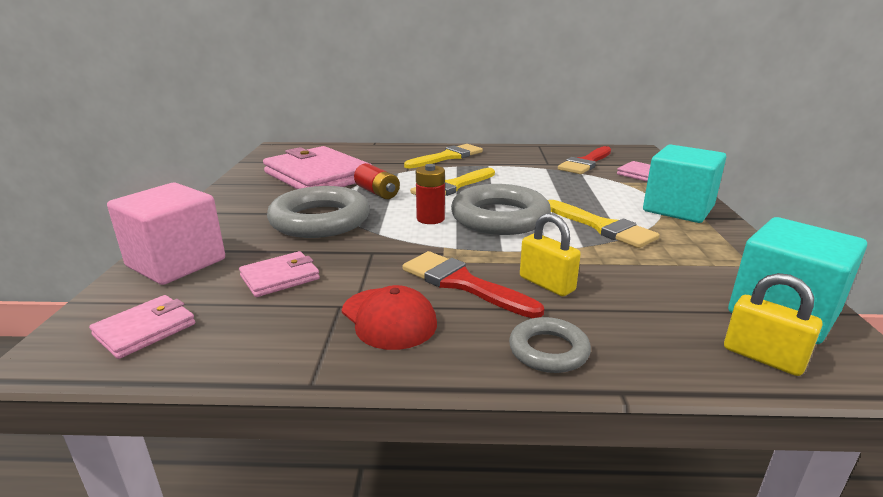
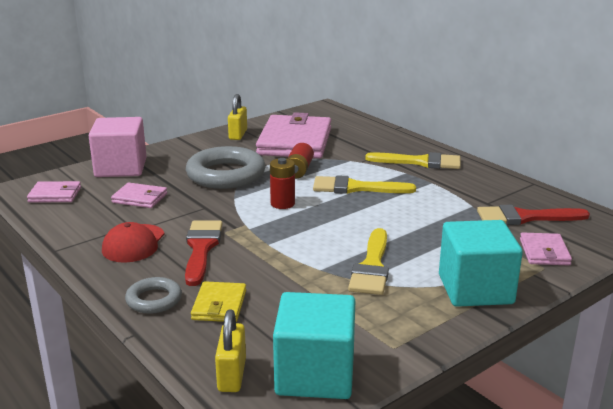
camera: 50 degrees right, 0 degrees up
grey ring [451,184,551,235] -> none
yellow padlock [520,213,581,296] -> yellow padlock moved to [228,94,247,140]
none -> yellow wallet [191,281,246,322]

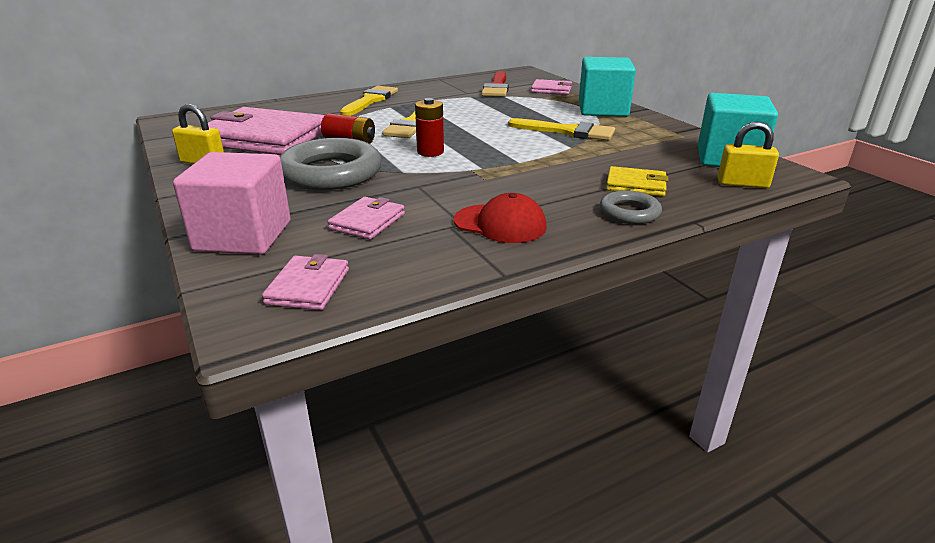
camera: 80 degrees left, 5 degrees up
red brush [185,220,222,286] -> none

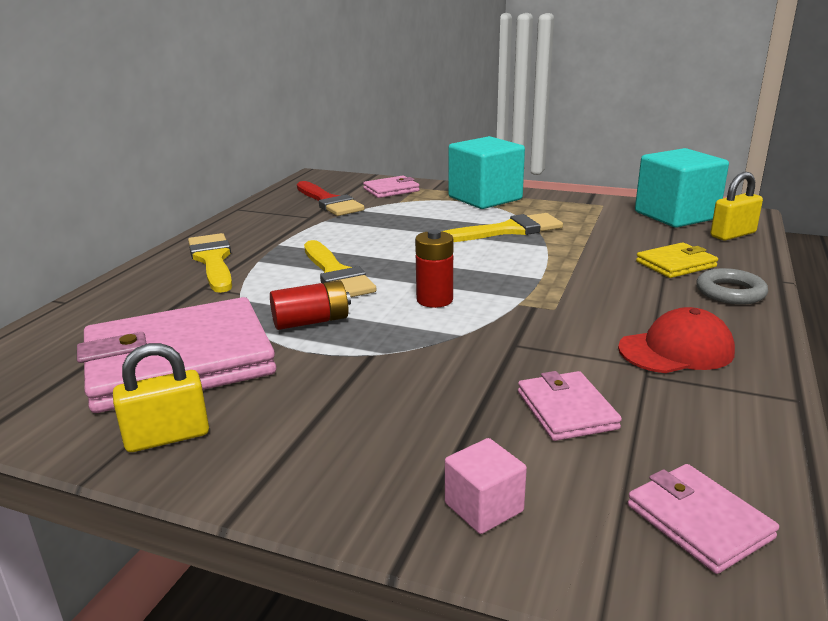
camera: 40 degrees left, 5 degrees down
pink cube [173,152,291,255] -> pink cube [445,438,527,534], size x0.48
grey ring [280,138,381,190] -> none

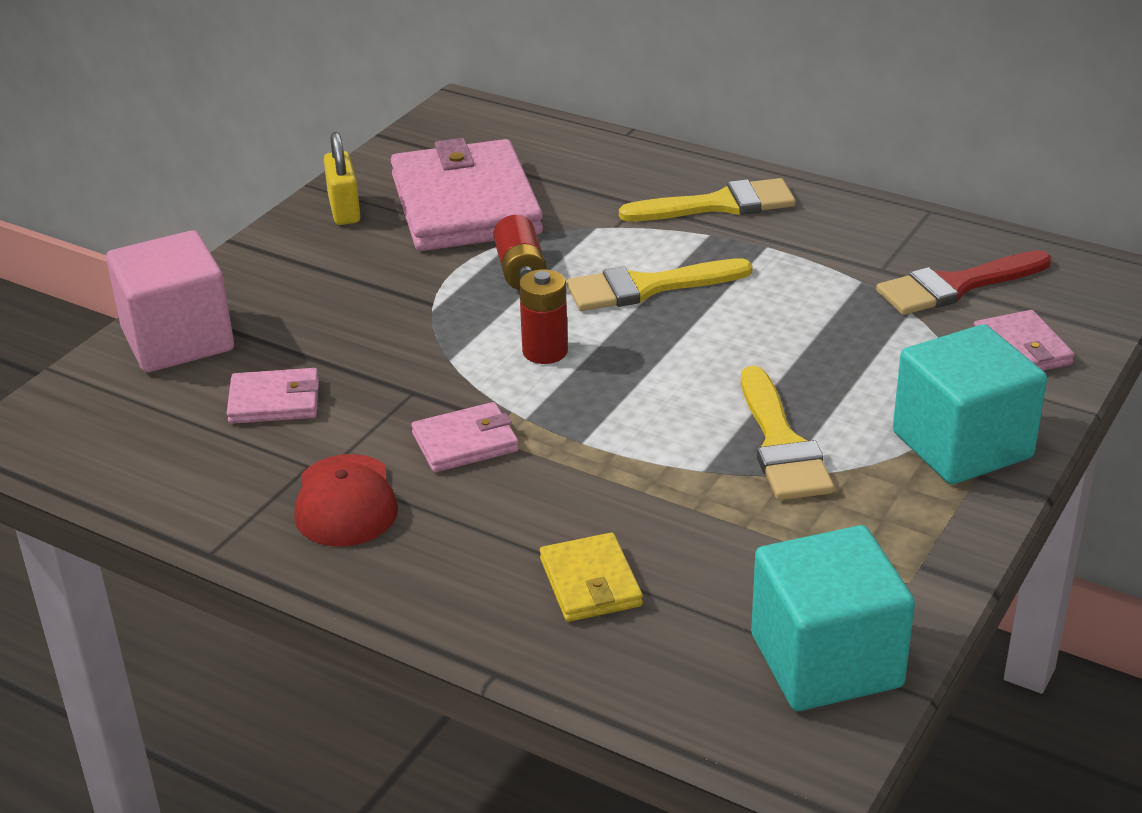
camera: 100 degrees right, 10 degrees up
pink cube [445,438,527,534] -> pink cube [106,230,234,373], size x2.10
pink wallet [628,464,779,574] -> pink wallet moved to [411,402,519,472]
grey ring [696,268,768,305] -> none
yellow padlock [710,172,763,241] -> none

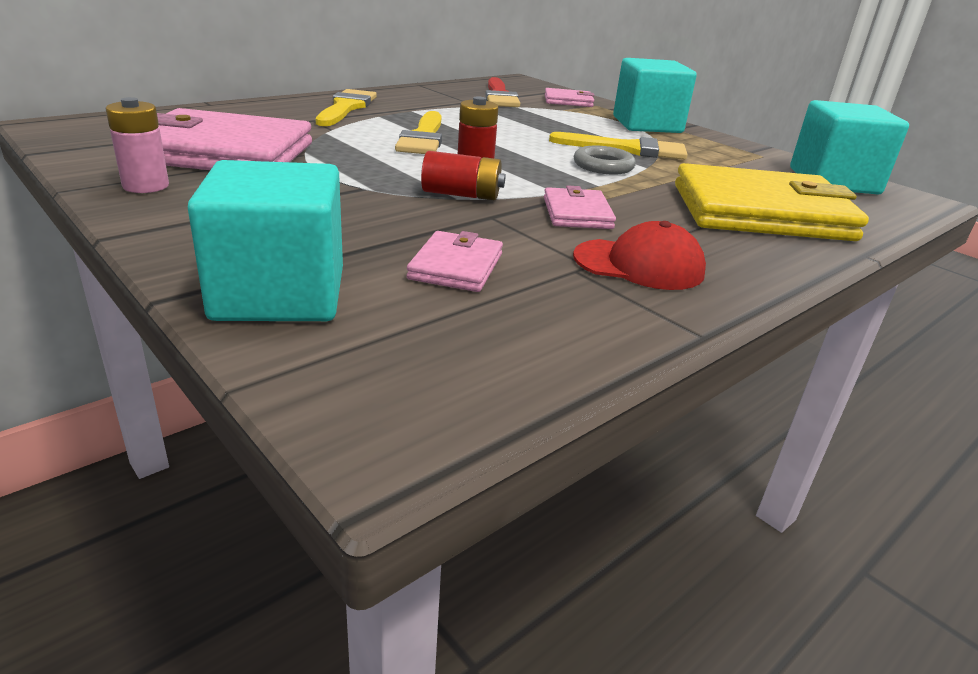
camera: 75 degrees left, 5 degrees down
pink cube [106,230,234,373] -> turquoise cube [188,160,343,321]
yellow padlock [324,132,360,225] -> pink battery [106,97,169,193]
red battery [493,215,547,290] -> red battery moved to [421,151,506,200]
yellow wallet [540,533,643,622] -> yellow wallet [675,163,869,241], size x2.14
none -> grey ring [574,145,636,175]

